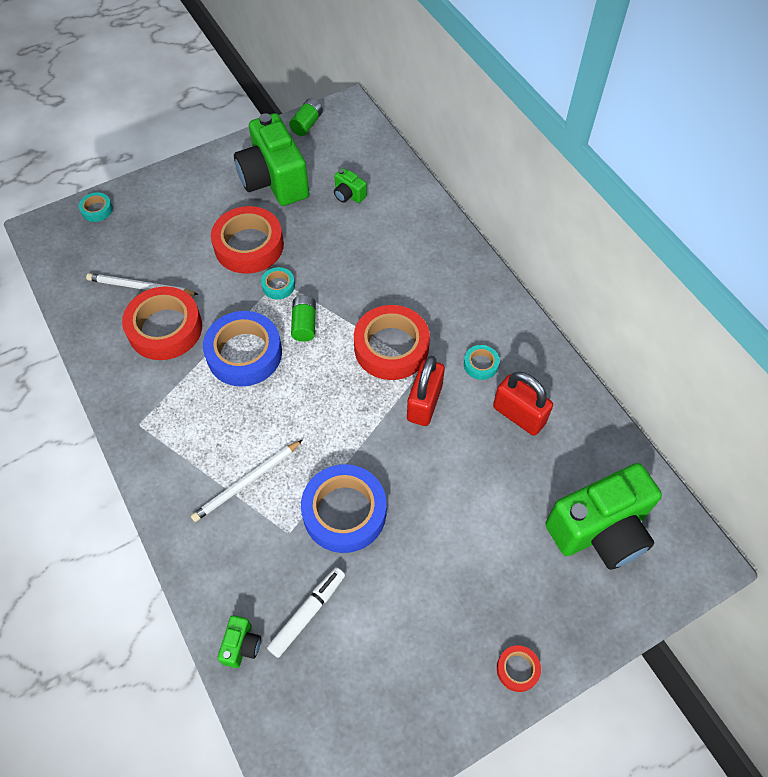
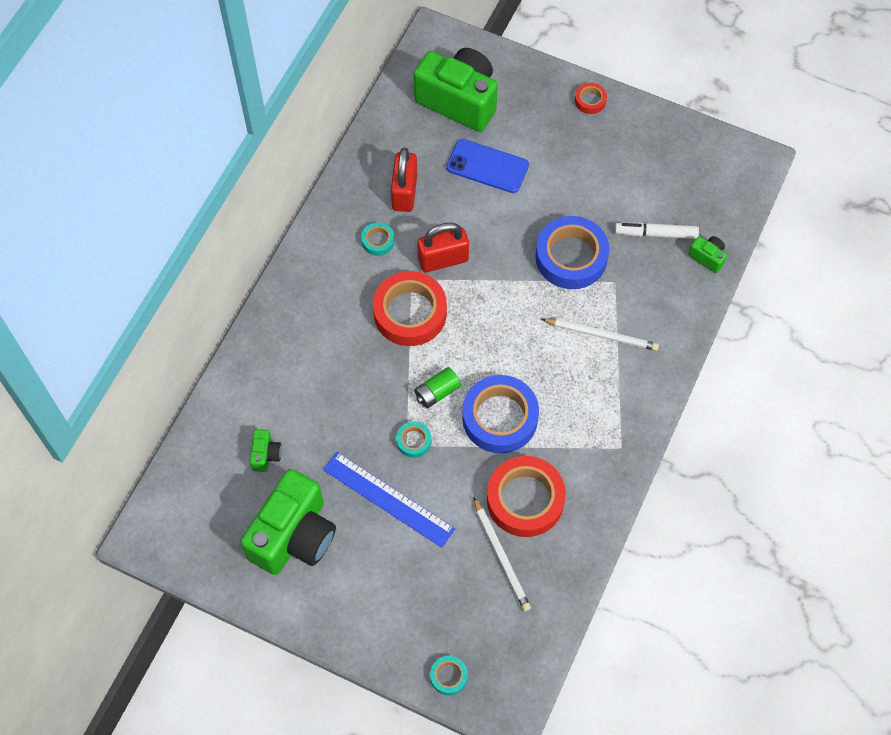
camera: 125 degrees left, 5 degrees up
red tape [211,206,284,274] -> blue ruler [323,452,455,548]
green camera [217,615,261,668] -> green camera turned 60 degrees clockwise [688,236,727,273]
green battery [289,98,323,136] -> none
none -> blue phone [446,139,529,193]

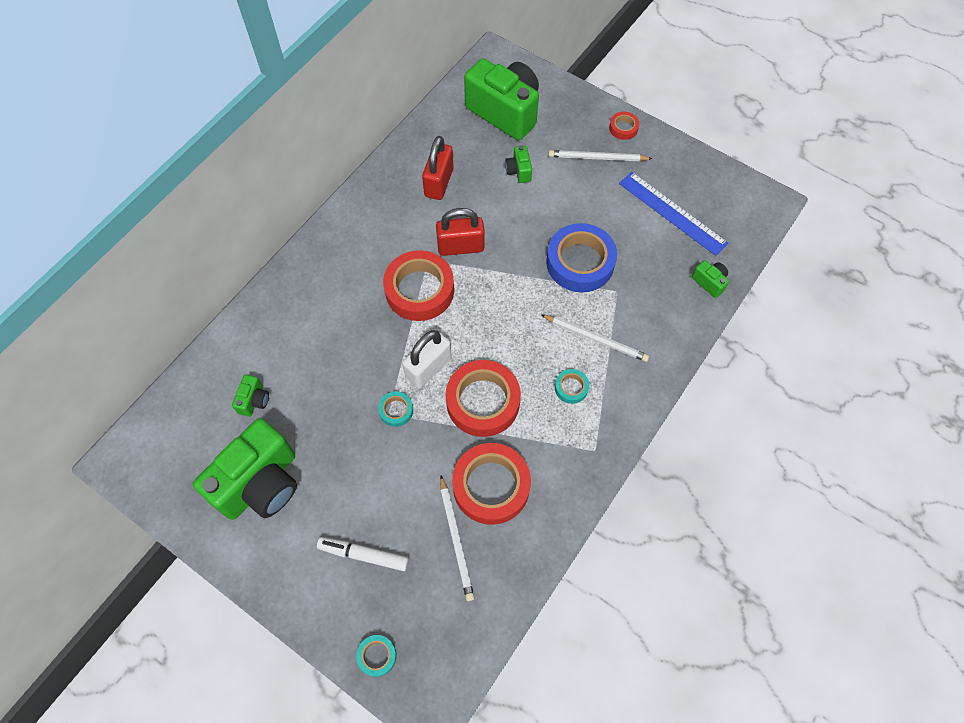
camera: 10 degrees right, 0 degrees up
blue ruler [323,452,455,548] -> blue ruler moved to [619,172,728,256]
turquoise tape [361,222,395,256] -> turquoise tape moved to [555,369,589,404]
green battery [414,367,461,409] -> white padlock [402,330,452,389]
blue phone [446,139,529,193] -> green camera [505,145,532,183]
blue tape [462,375,539,453] -> red tape [446,360,521,437]
white marker [615,222,699,239] -> white marker moved to [317,537,409,571]
none -> white pencil [548,150,653,161]

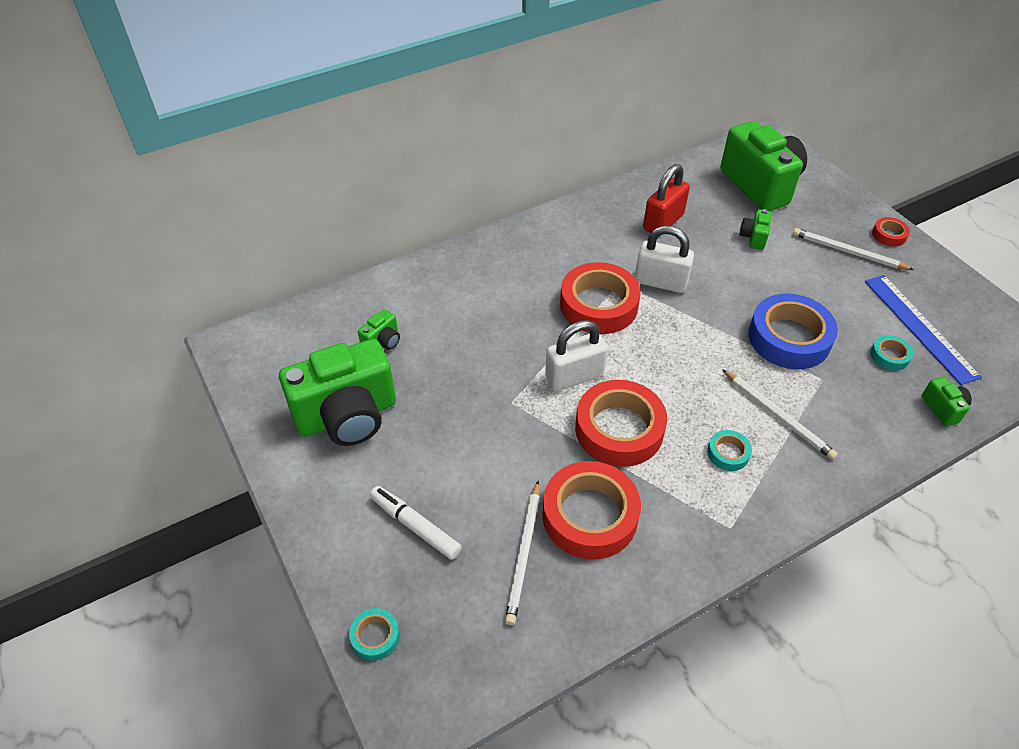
camera: 25 degrees right, 15 degrees down
turquoise tape [378,392,413,427] -> turquoise tape moved to [870,335,913,371]
red padlock [436,208,485,256] -> white padlock [635,225,694,293]

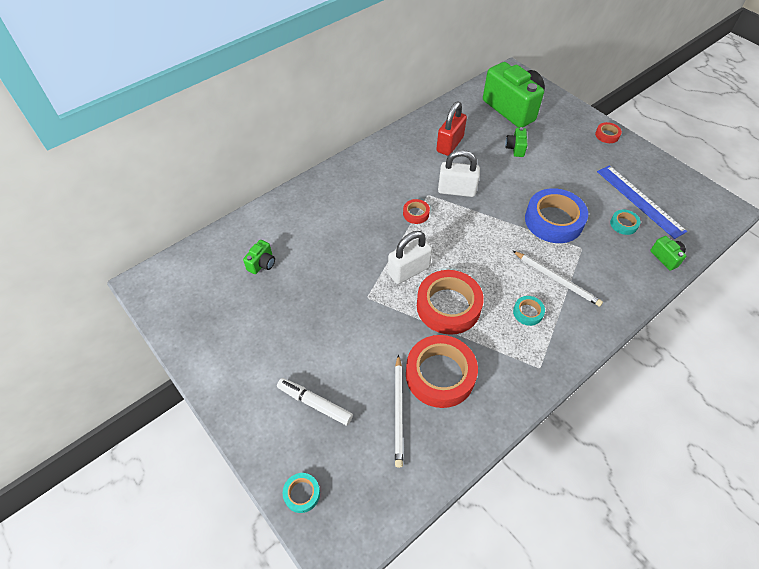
camera: 10 degrees left, 5 degrees up
green camera [279,339,396,446] -> none
red tape [560,262,641,334] -> red tape [403,199,430,224], size x0.46
white pencil [793,228,914,270] -> none

